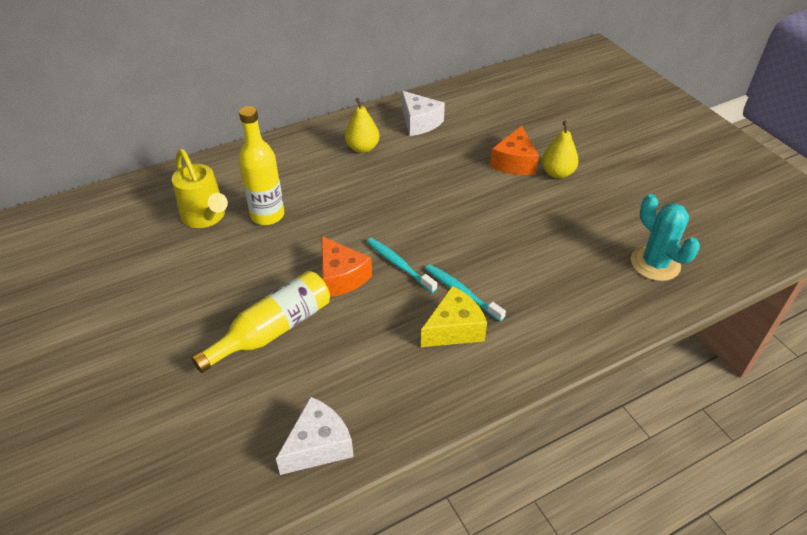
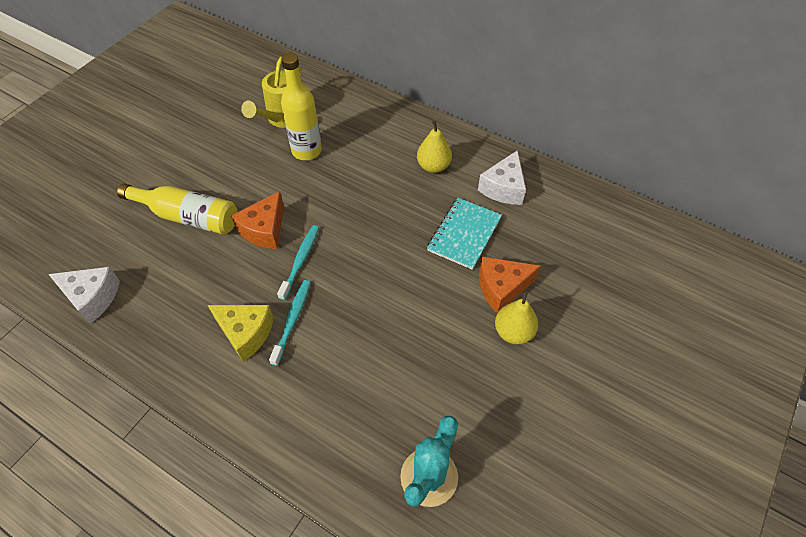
camera: 60 degrees right, 10 degrees up
none -> turquoise notebook [427,198,502,270]

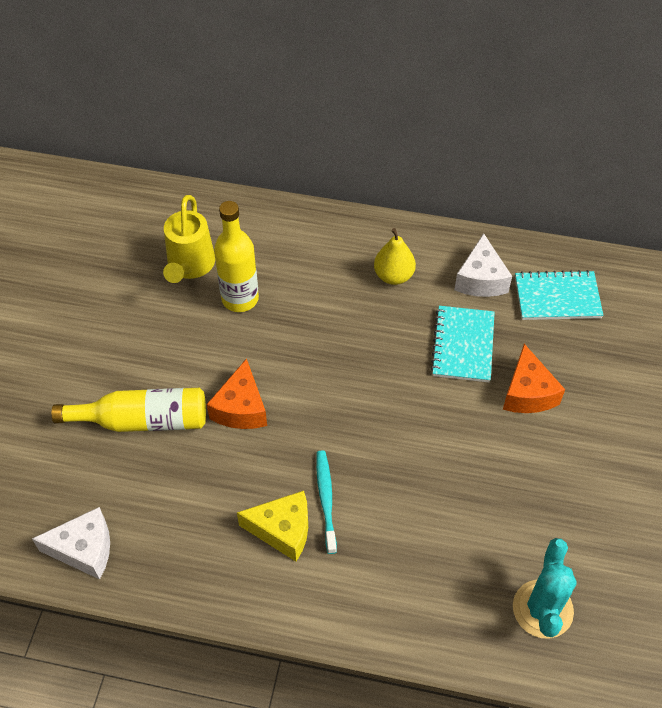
camera: 20 degrees left, 0 degrees up
turquoise toothbrush [277,225,319,300] -> none
orange cheese [479,256,541,313] -> orange cheese turned 60 degrees counterclockwise [503,344,565,413]
yellow pear [495,291,538,344] -> none
none -> turquoise notebook [515,270,603,320]

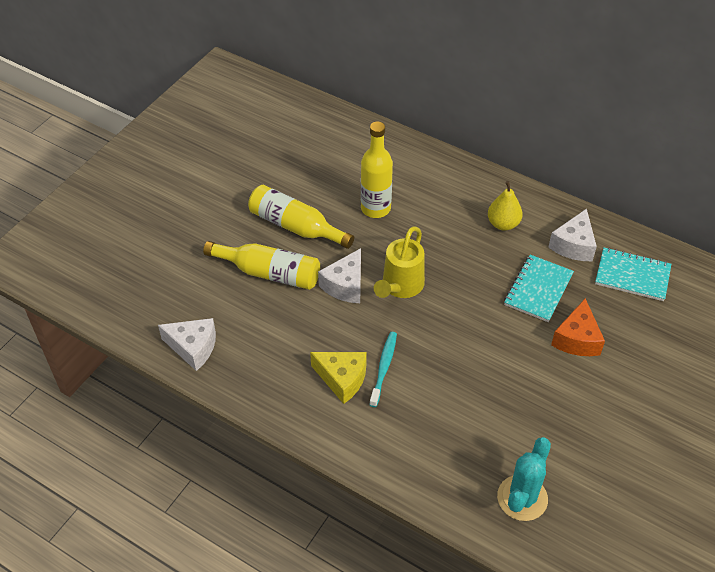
camera: 20 degrees right, 5 degrees down
yellow watering can [163,195,215,283] -> yellow watering can moved to [374,226,425,298]
orange cheese [207,358,267,429] -> white cheese [318,248,361,303]
none -> yellow bottle [248,185,354,249]

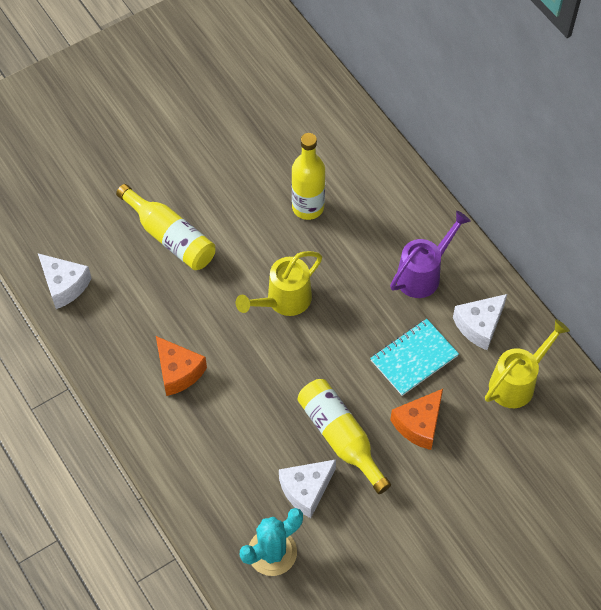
camera: 25 degrees right, 10 degrees up
yellow bottle [248,185,354,249] -> yellow bottle moved to [297,379,391,494]
yellow cheese [310,352,367,404] -> orange cheese [156,336,207,396]
white cheese [318,248,361,303] -> white cheese moved to [279,460,336,518]
turquoise toothbrush [370,332,397,407] -> none
yellow pear [488,181,523,231] -> purple watering can [390,211,471,298]
turquoise notebook [595,247,671,301] -> yellow watering can [485,319,570,408]

